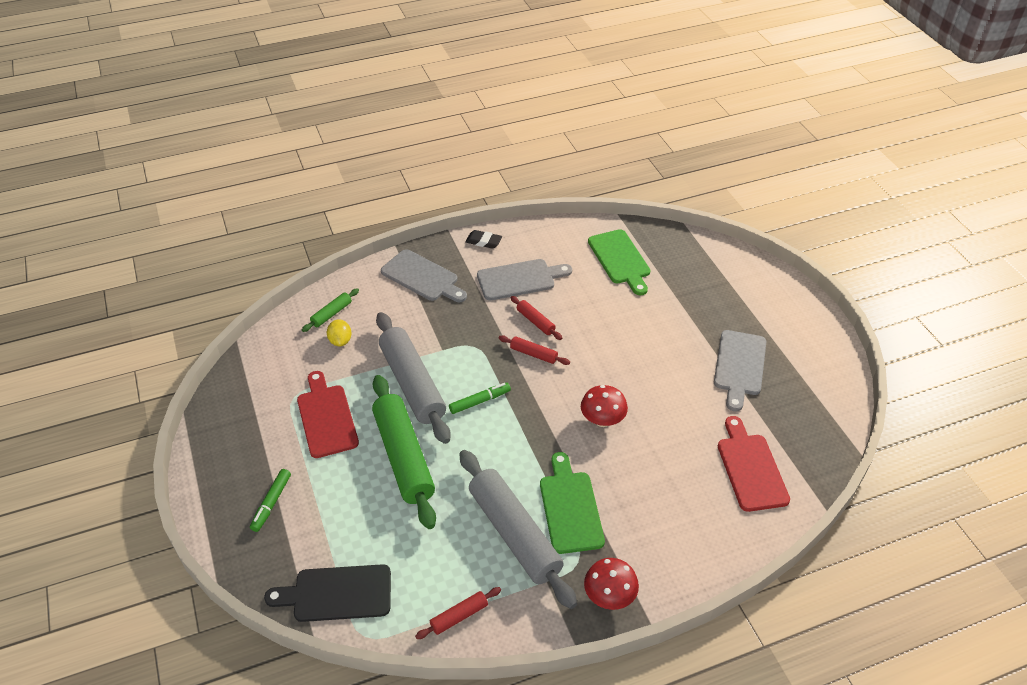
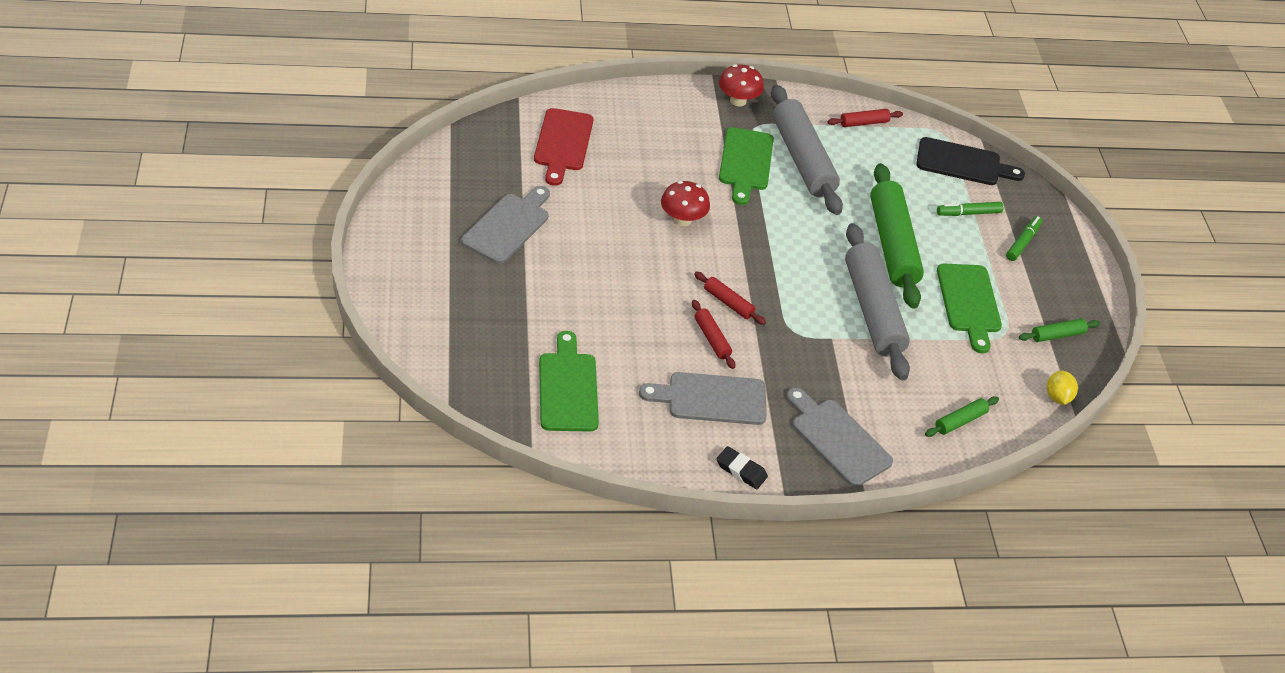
camera: 170 degrees left, 0 degrees up
red cutting board [297,371,359,458] -> green cutting board [937,264,1002,353]
yellow lemon [327,319,352,347] -> yellow lemon moved to [1047,370,1078,405]
green marker [449,383,511,414] -> green marker moved to [937,202,1003,216]
none -> green rolling pin [1019,319,1100,342]

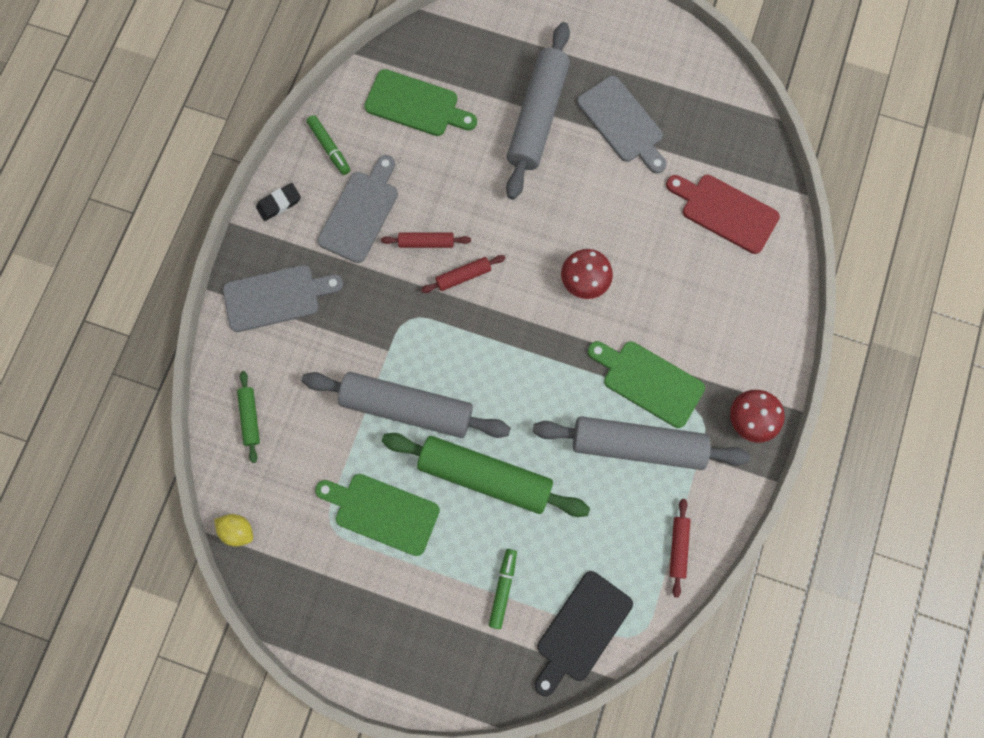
camera: 120 degrees right, 30 degrees up
green marker [1006,216,1043,261] -> green marker moved to [307,115,350,175]
green rolling pin [1019,319,1100,342] -> none
none -> grey rolling pin [506,22,570,200]

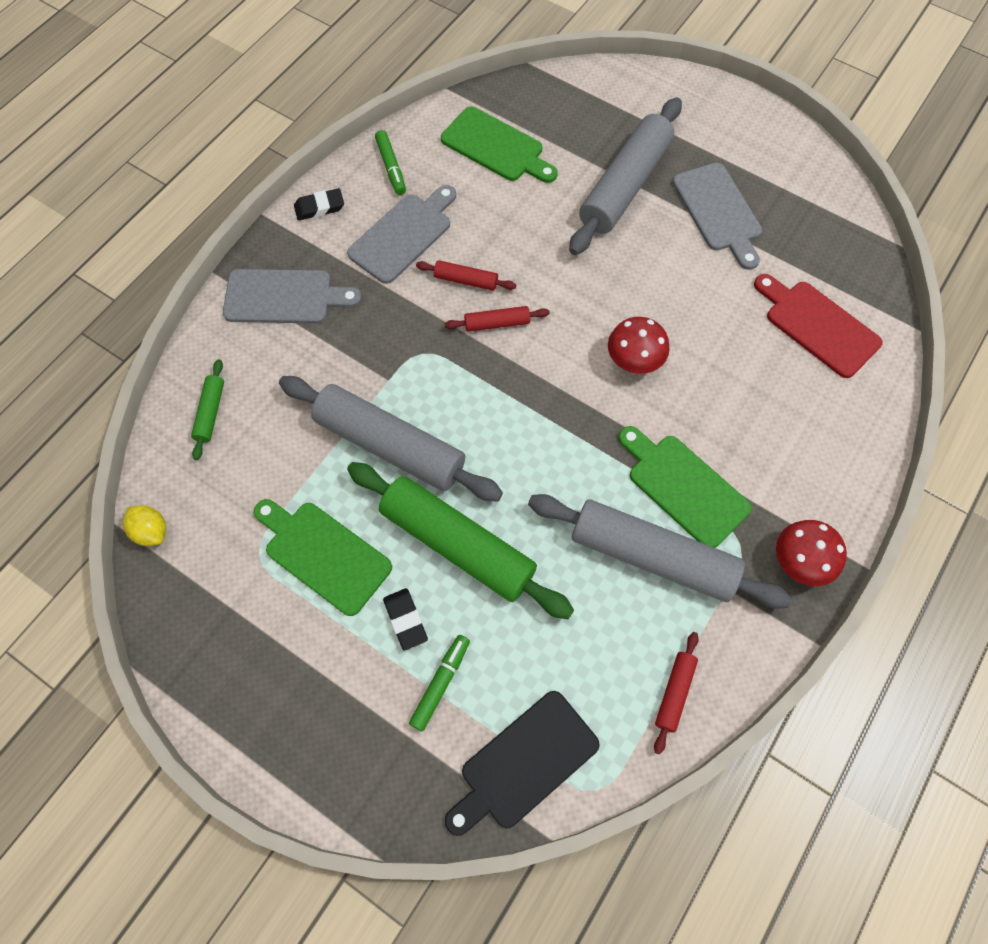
camera: 15 degrees right, 10 degrees down
none -> black eraser [383,588,428,651]

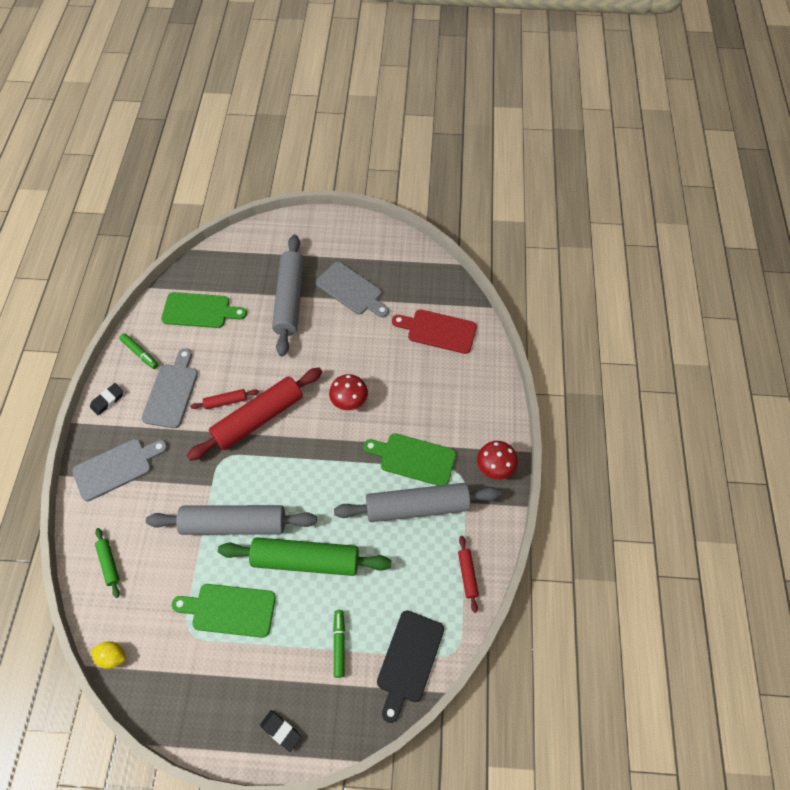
camera: 30 degrees left, 5 degrees down
black eraser [383,588,428,651] -> black eraser moved to [260,710,302,752]
red rolling pin [445,306,550,332] -> red rolling pin [187,368,322,461], size x2.27

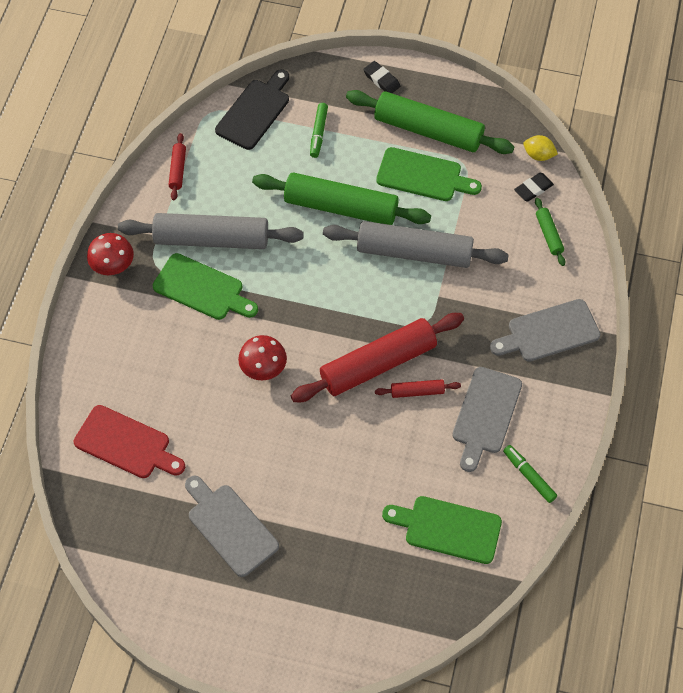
camera: 170 degrees left, 0 degrees up
black eraser [90,383,124,415] -> black eraser moved to [514,173,554,202]
grey rolling pin [272,235,304,356] -> none
none -> green rolling pin [346,90,514,154]

